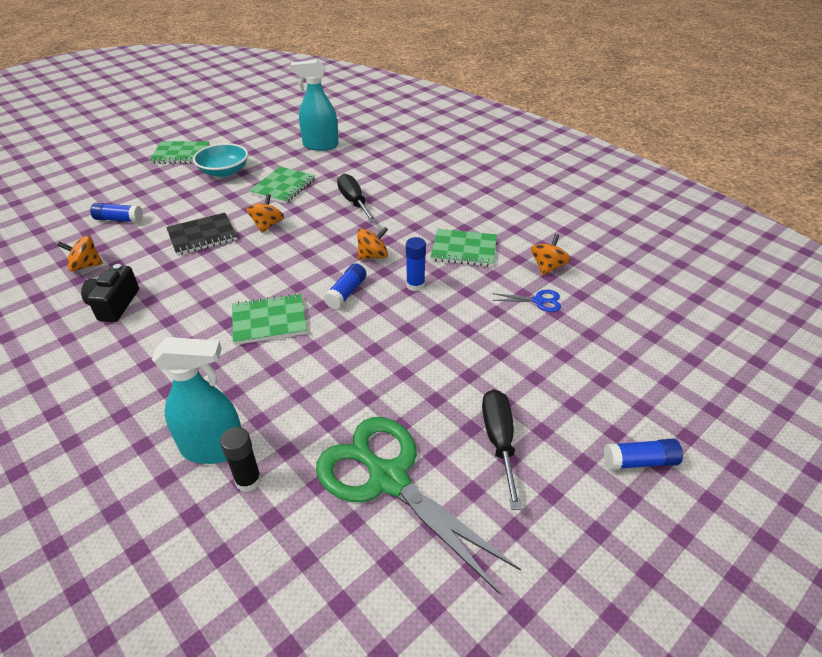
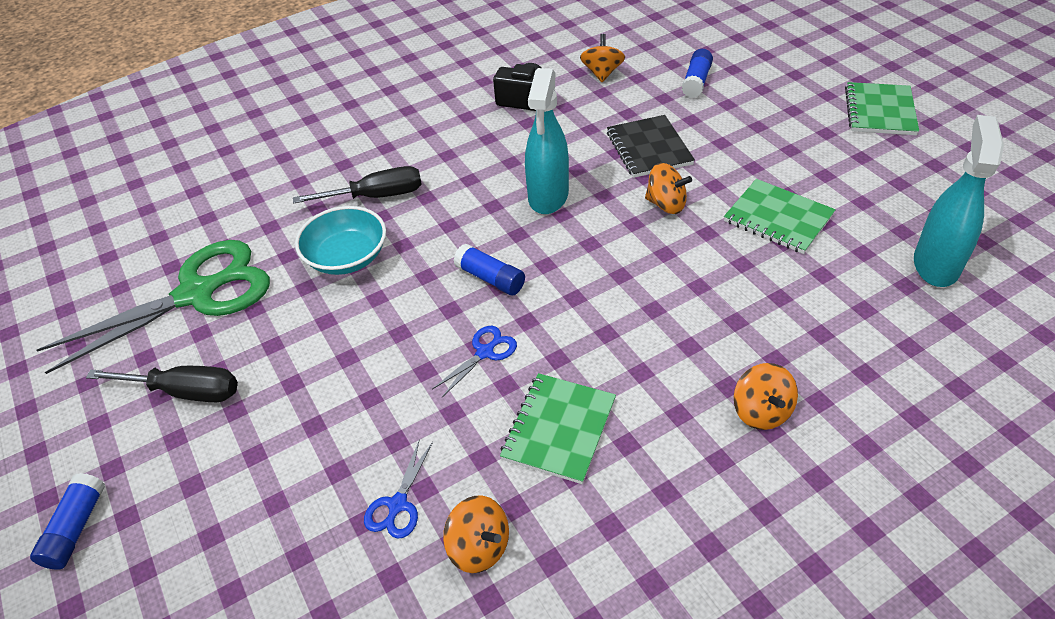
camera: 105 degrees right, 5 degrees up
turquoise spray bottle [152,337,241,464] -> turquoise spray bottle moved to [525,68,569,214]
turquoise bowl [193,143,248,177] -> turquoise bowl moved to [295,206,386,275]
black glue stick [220,427,261,492] -> none
green notebook [232,293,307,345] -> none
black screwdriver [337,174,377,223] -> black screwdriver moved to [293,166,422,204]
orange spinning top [357,227,388,260] -> orange spinning top moved to [734,363,798,430]
blue glue stick [406,237,426,291] -> blue scissors [432,326,517,397]

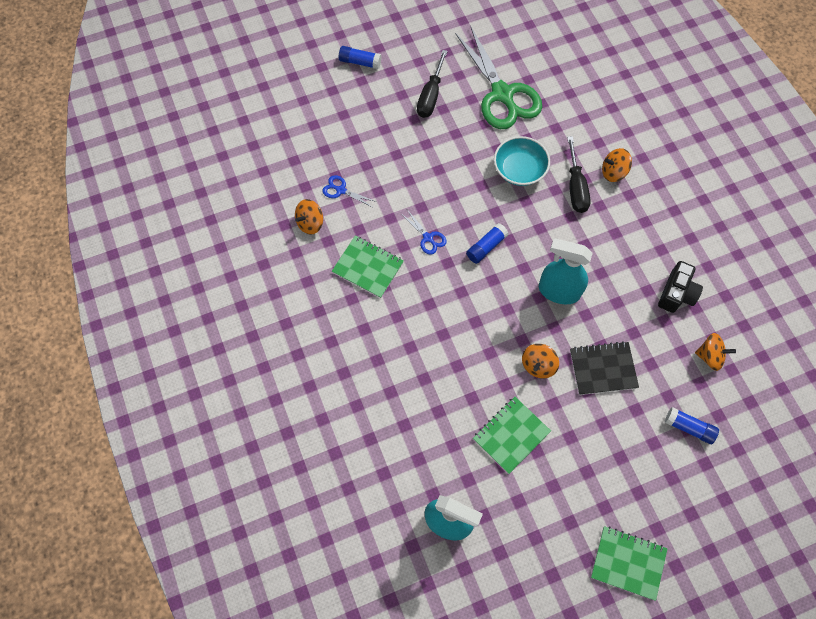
camera: 95 degrees right, 20 degrees up
orange spinning top [734,363,798,430] -> orange spinning top moved to [602,148,632,182]

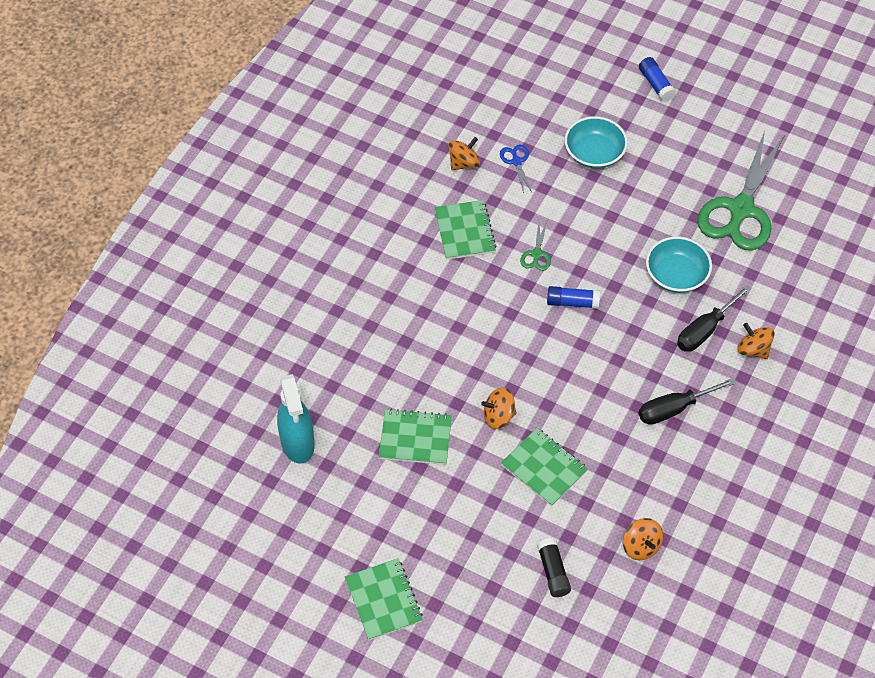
camera: 50 degrees right, 10 degrees down
orange spinning top [295,199,323,235] -> orange spinning top turned 135 degrees clockwise [448,137,480,170]
blue scissors [401,210,447,255] -> green scissors [520,219,551,271]
black screwdriver [417,50,448,118] -> black screwdriver moved to [639,378,736,425]
turquoise spray bottle [539,238,593,304] -> none
black notebook [570,341,639,395] -> green notebook [501,428,588,506]
black camera [658,261,703,313] -> none
blue glue stick [665,407,719,444] -> black glue stick [537,538,571,597]
none -> turquoise bowl [565,116,628,168]

